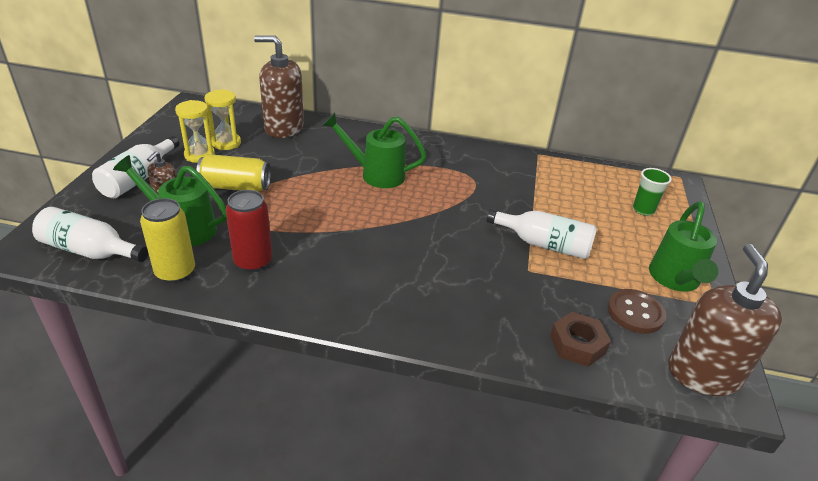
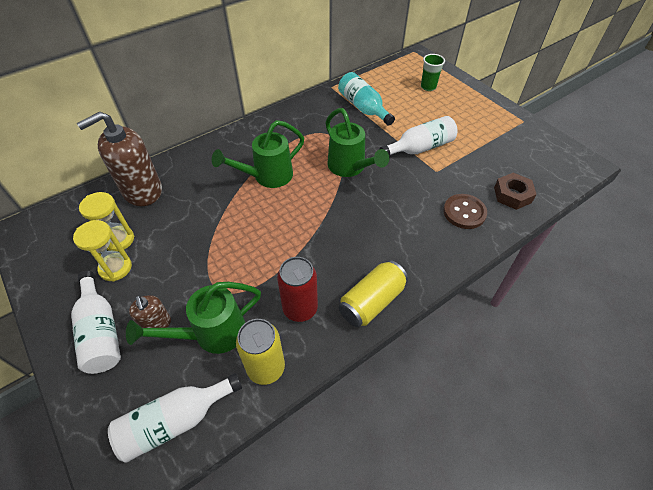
camera: 45 degrees left, 15 degrees up
yellow can [196,154,271,192] -> yellow can moved to [339,260,408,327]
brown button [607,289,666,334] -> brown button moved to [443,194,487,229]
green watering can [649,202,718,291] -> green watering can moved to [326,108,389,177]
brown soap dispenser [668,244,782,396] -> none
none -> turquoise bottle [338,72,395,126]

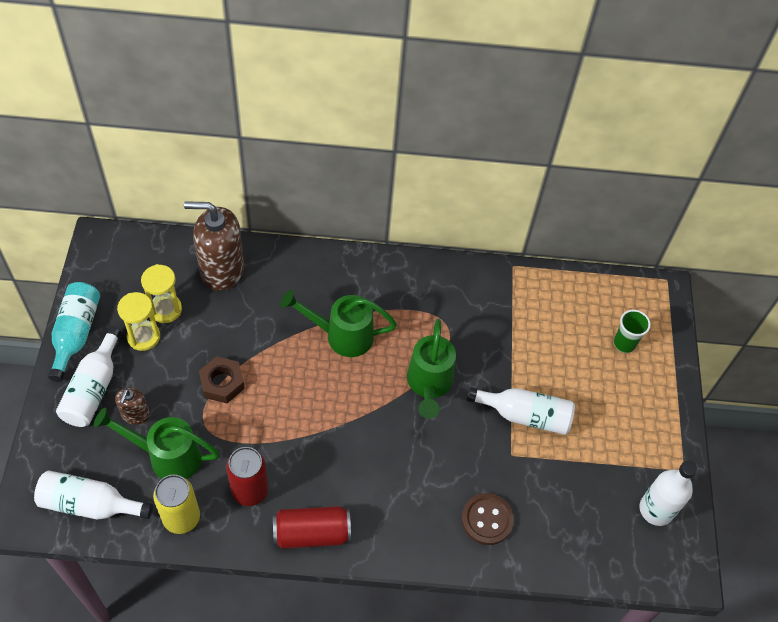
camera: 35 degrees right, 5 degrees up
turquoise bottle [338,72,395,126] -> turquoise bottle moved to [48,282,100,382]
yellow can [339,260,408,327] -> red can [273,506,351,549]
brown nut [494,173,537,210] -> brown nut moved to [199,356,245,403]
none -> white bottle [639,460,698,526]

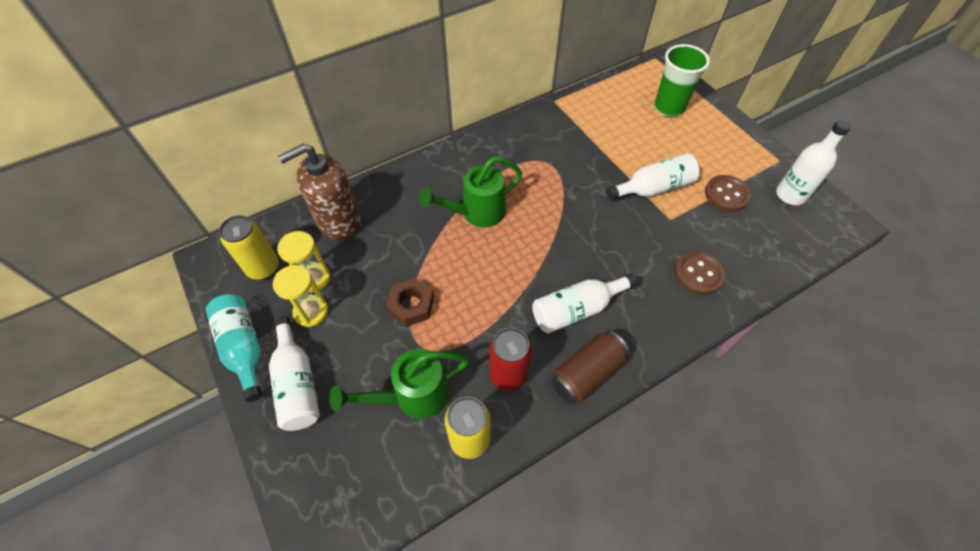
camera: 30 degrees left, 0 degrees up
white bottle [34,470,153,520] -> white bottle moved to [532,273,637,333]
brown soap dispenser [115,388,150,425] -> none
red can [273,506,351,549] -> brown can [551,330,630,404]
green watering can [407,319,456,418] -> none
green cup [614,310,651,353] -> green cup [654,44,710,117], size x1.64
none -> yellow can [219,215,279,280]
none -> brown button [705,175,751,212]

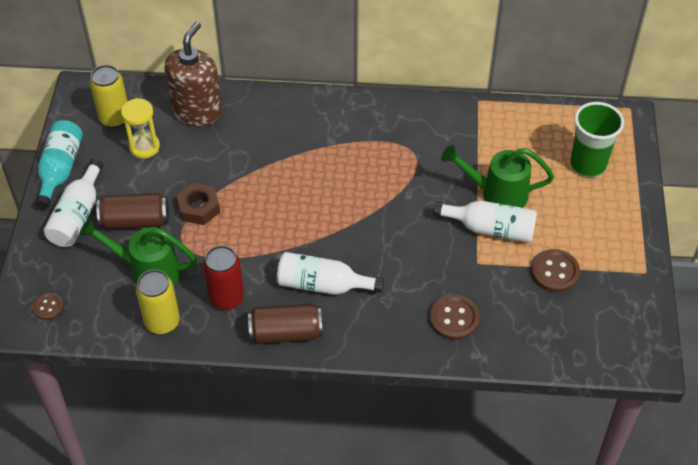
camera: 35 degrees right, 5 degrees down
yellow hourglass [273,265,328,327] -> none
brown soap dispenser [278,144,360,240] -> brown soap dispenser turned 105 degrees clockwise [164,22,222,126]
green watering can [419,157,522,227] -> green watering can moved to [441,145,554,208]
white bottle [776,120,851,205] -> none
none -> brown button [32,293,64,320]
none -> brown can [97,193,169,229]

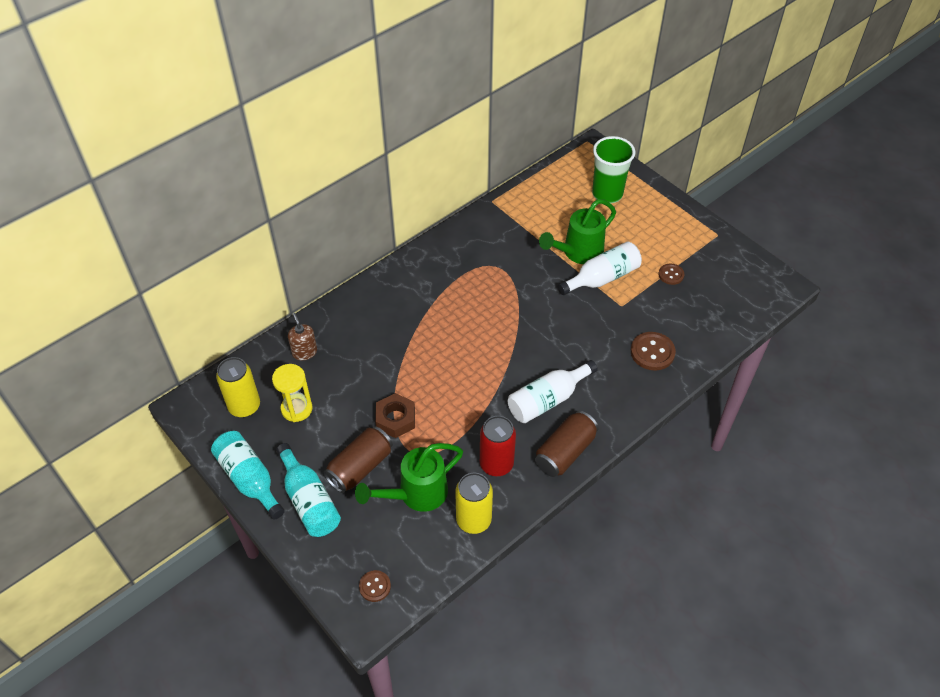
camera: 45 degrees left, 0 degrees up
white bottle [43,159,103,247] -> turquoise bottle [276,443,341,537]
brown soap dispenser [164,22,222,126] -> brown soap dispenser [288,313,317,360], size x0.49
brown button [531,249,580,292] -> brown button [658,264,684,285], size x0.61

